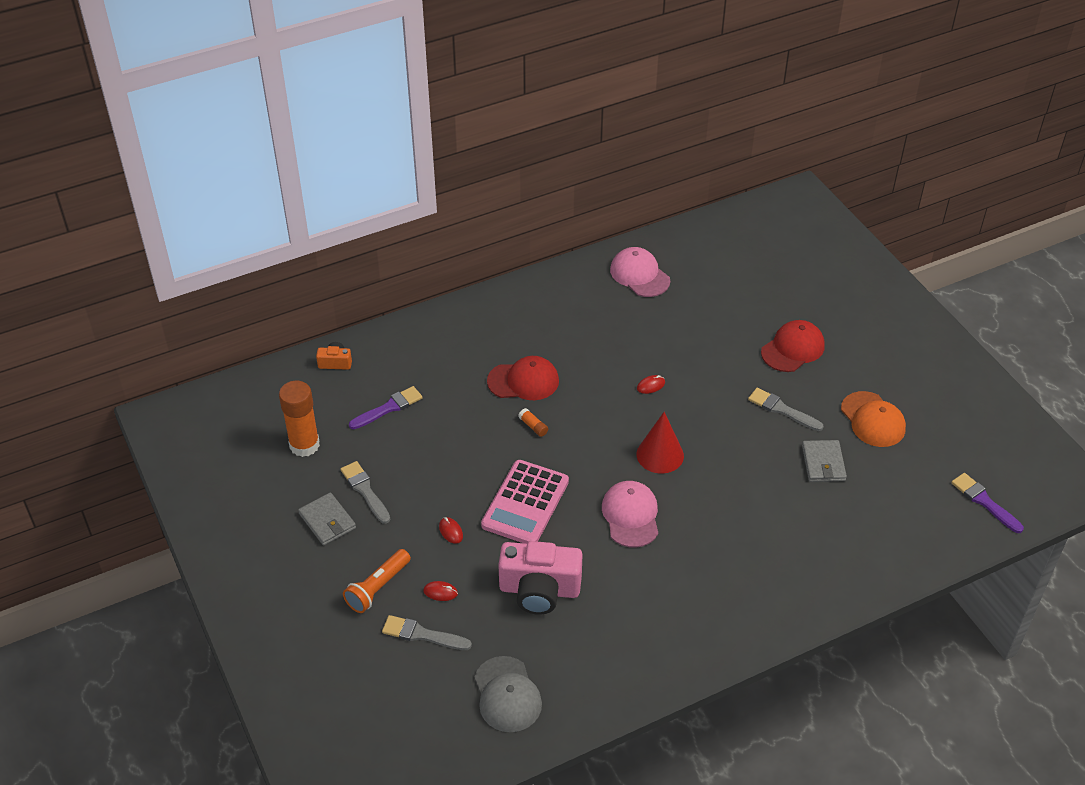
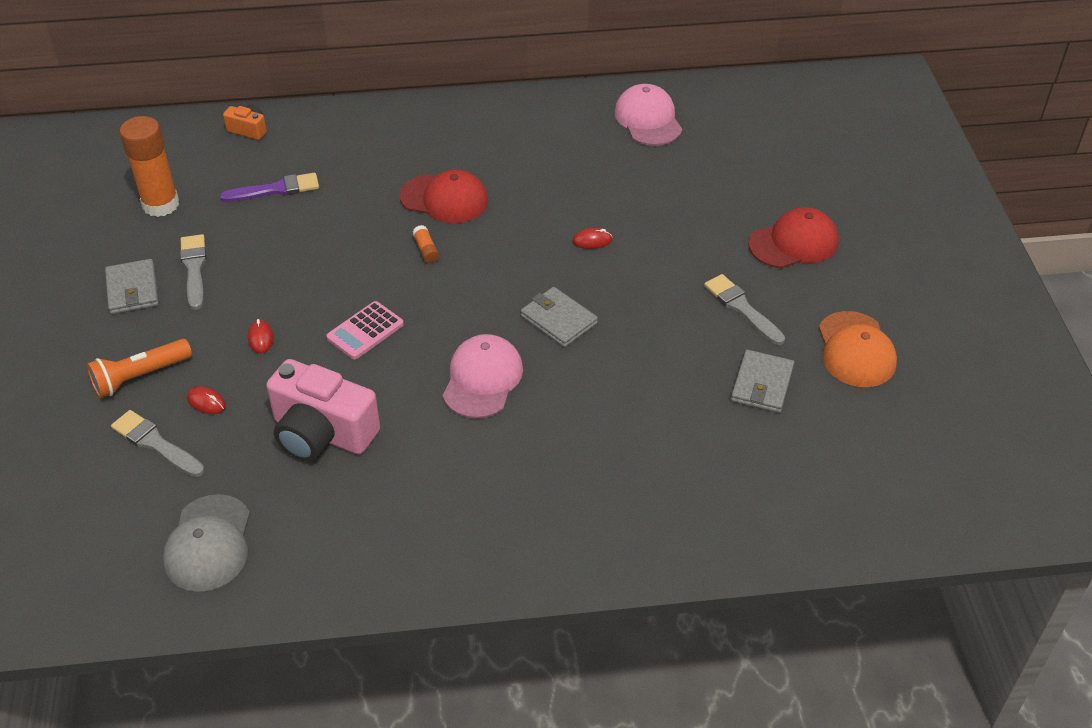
camera: 20 degrees right, 0 degrees up
pink calculator [481,460,569,544] -> pink calculator [326,301,404,360], size x0.58
red cone [636,412,684,474] -> grey wallet [521,287,598,347]
purple brush [951,473,1024,533] -> none

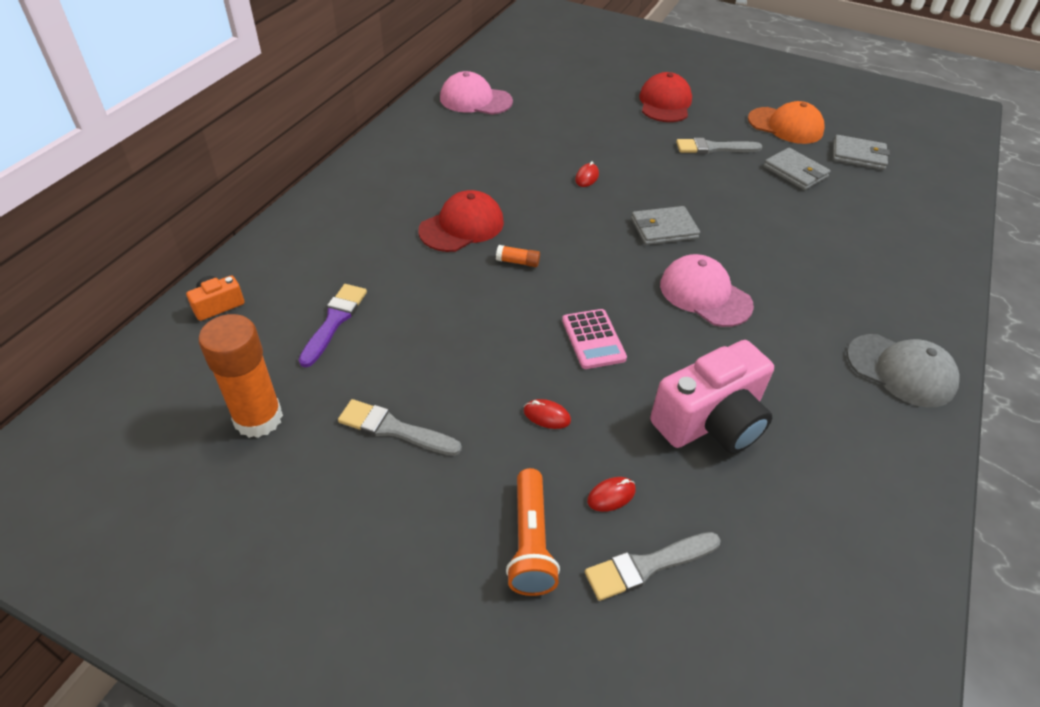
camera: 60 degrees left, 0 degrees up
grey wallet [105,259,159,314] -> grey wallet moved to [833,135,890,170]
grey cap [163,494,250,592] -> grey cap moved to [847,334,960,407]

